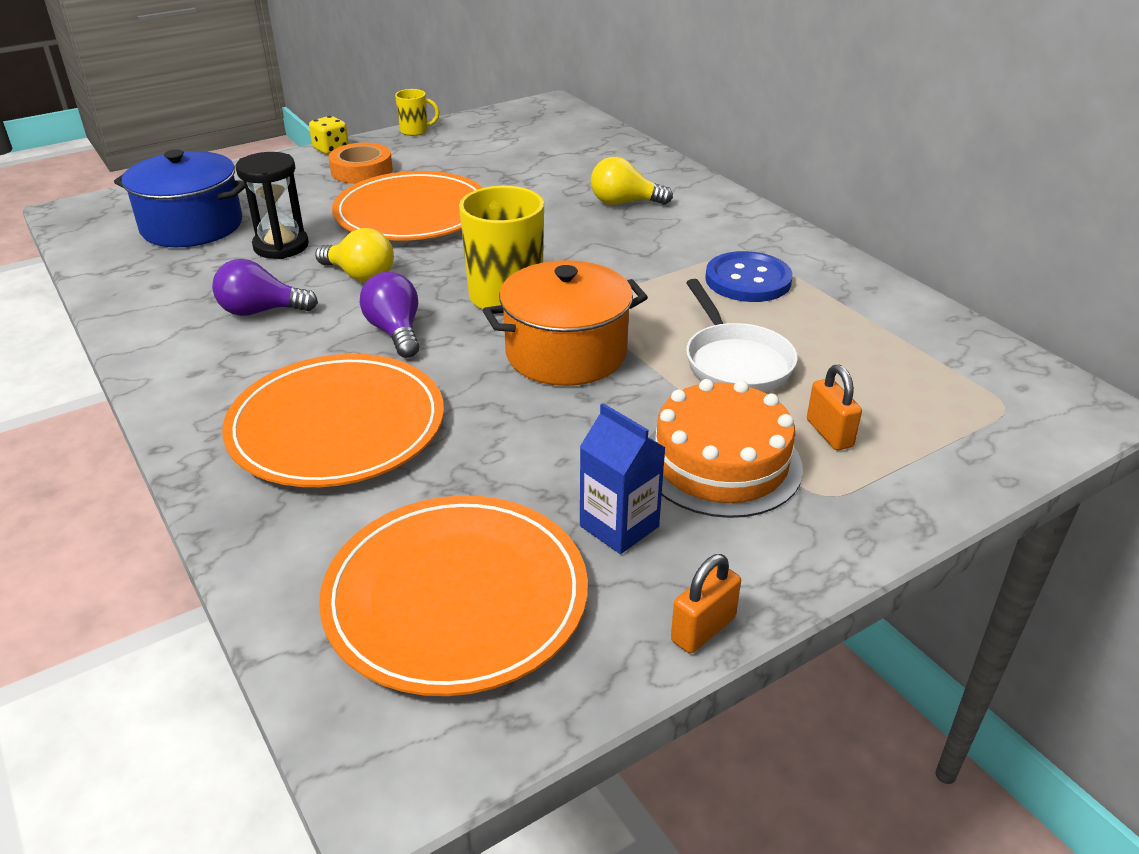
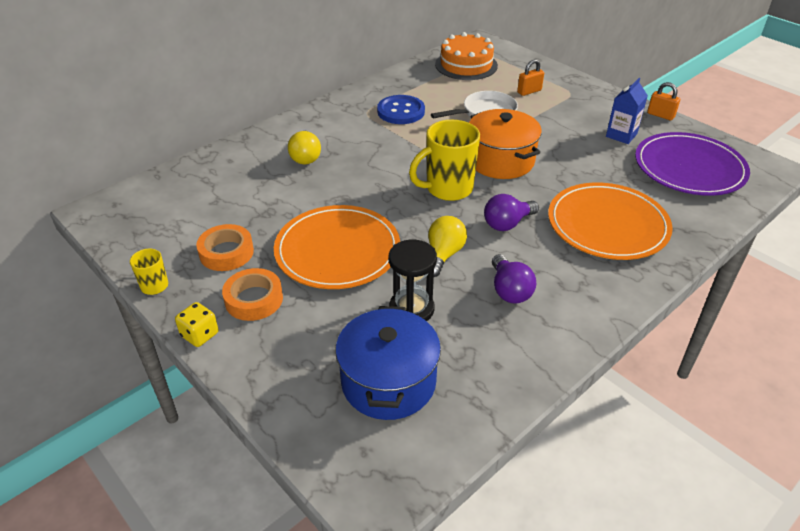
camera: 100 degrees left, 5 degrees up
orange plate [319,495,588,696] -> purple plate [635,132,750,196]
orange cake [649,379,803,518] -> orange cake moved to [435,32,498,80]
none -> orange tape [196,224,254,271]

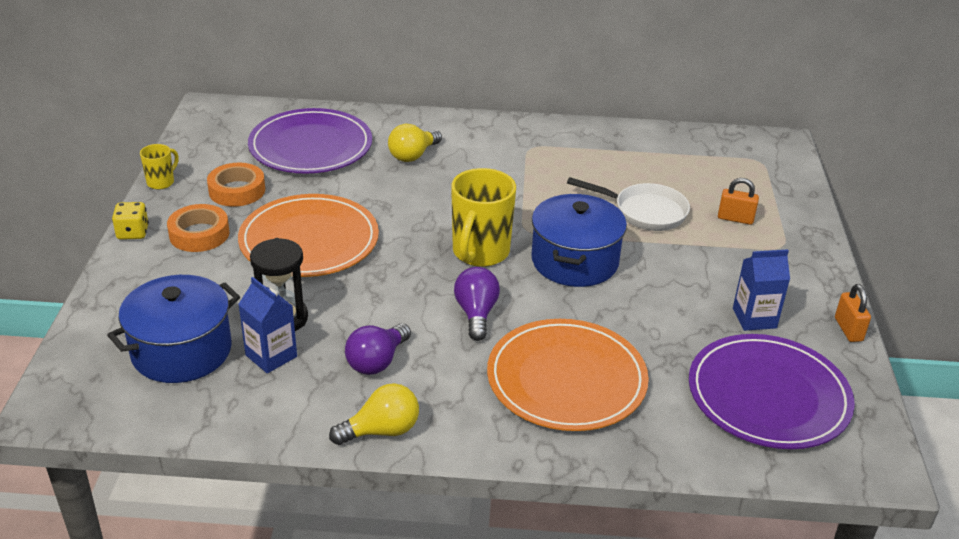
camera: 45 degrees right, 5 degrees down
blue button [377,95,425,124] -> none
yellow mug [409,120,480,201] -> yellow mug turned 90 degrees counterclockwise [451,168,516,267]
yellow light bulb [428,216,467,277] -> yellow light bulb moved to [329,383,419,445]
orange cake [435,32,498,80] -> none
orange pot [469,109,542,179] -> blue pot [531,194,627,287]
purple light bulb [484,194,539,231] -> purple light bulb turned 75 degrees clockwise [454,267,500,341]
none -> blue carton [238,277,297,373]
none -> purple plate [248,108,372,174]

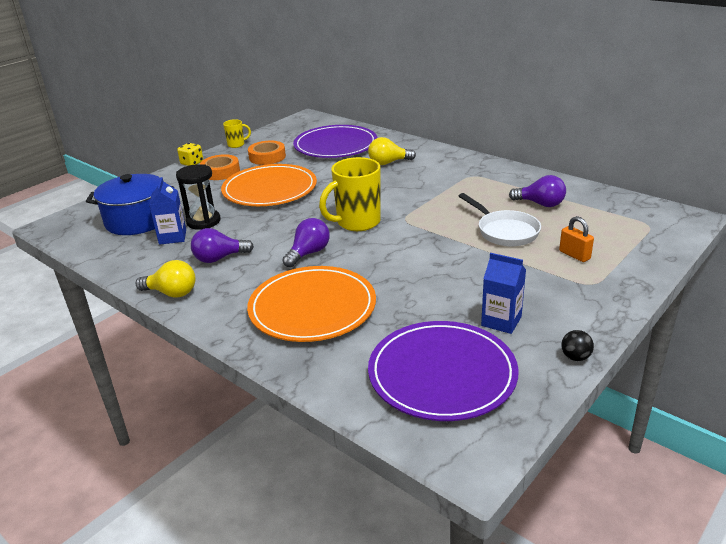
camera: 40 degrees right, 5 degrees down
blue pot [531,194,627,287] -> none
orange padlock [835,284,871,342] -> black ball [561,330,594,361]
none -> purple light bulb [509,175,566,207]

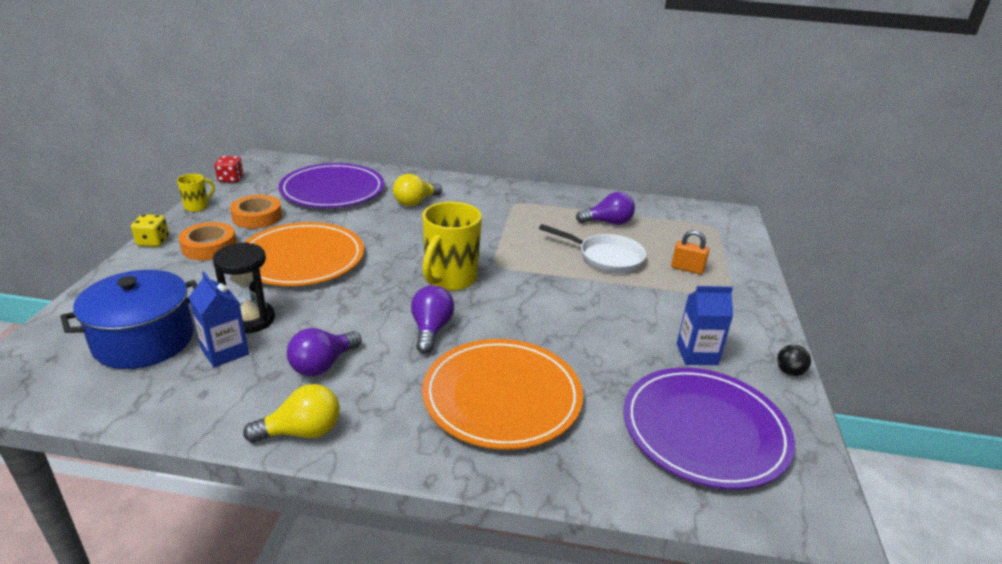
camera: 35 degrees left, 0 degrees up
none -> red dice [215,156,244,183]

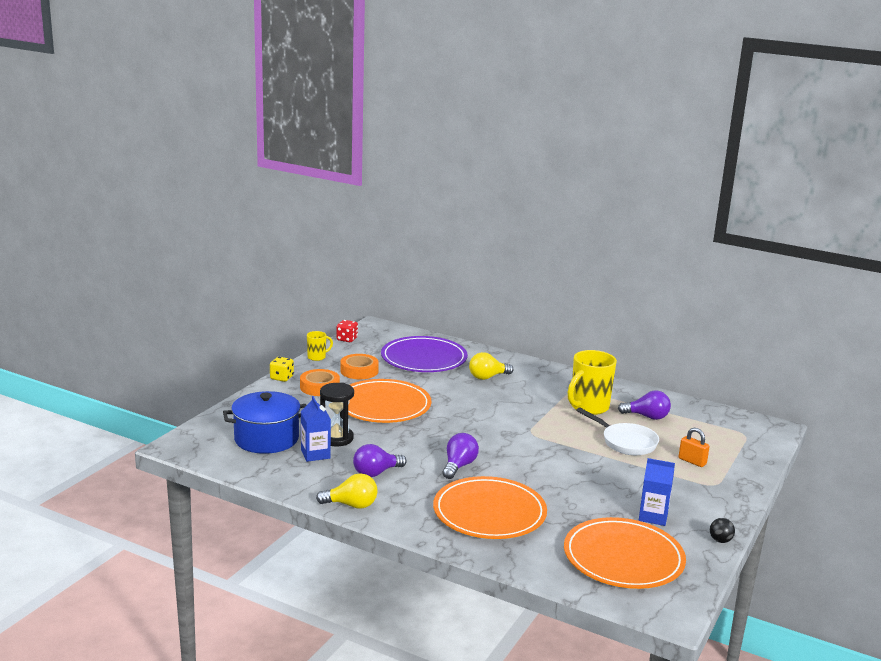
camera: 20 degrees right, 10 degrees down
yellow mug [422,202,482,291] -> yellow mug moved to [568,350,617,415]
purple plate [623,367,795,489] -> orange plate [564,517,686,589]

